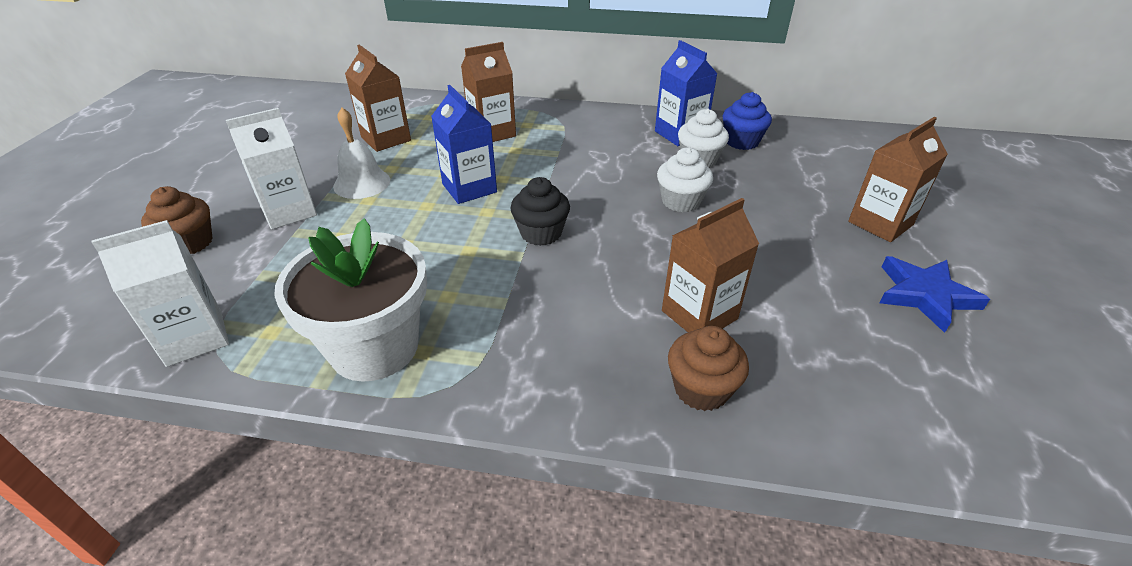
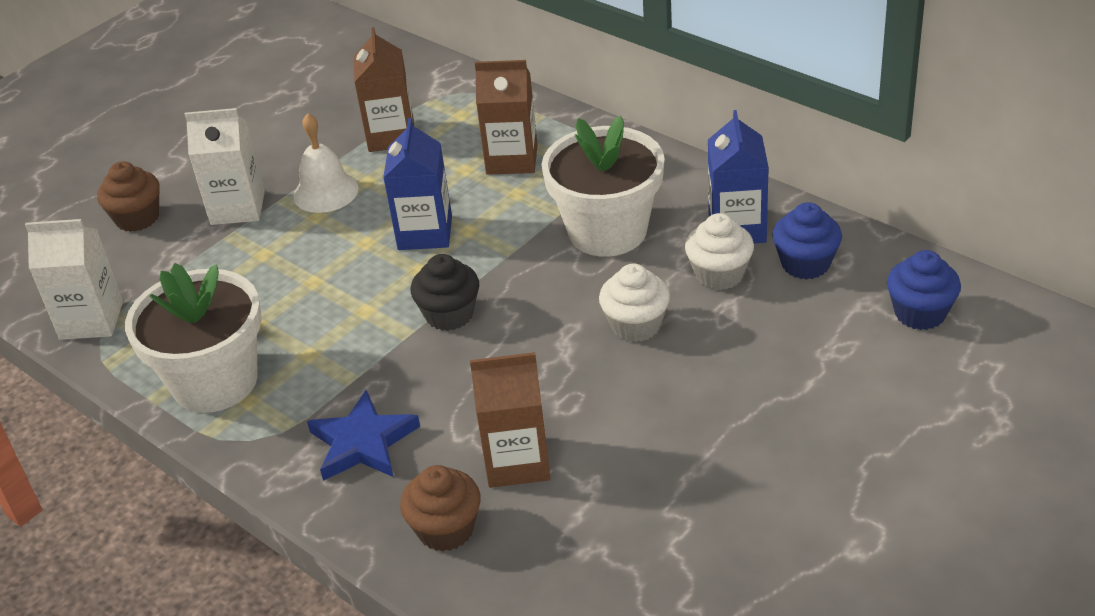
camera: 35 degrees right, 0 degrees up
brown carton [848,117,948,242] -> none
blue star [880,256,990,333] -> blue star moved to [307,390,420,481]
none -> white flower pot [541,116,665,257]
none -> blue cupcake [887,250,961,330]

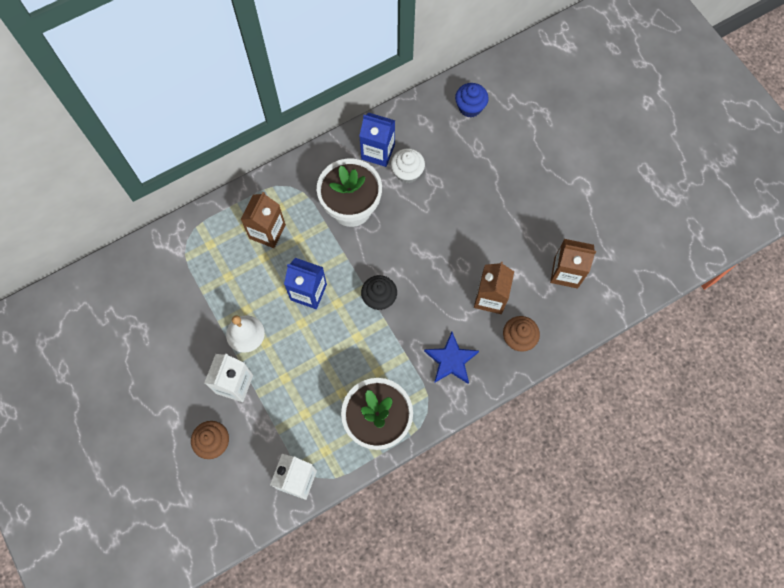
camera: 75 degrees left, 30 degrees up
brown carton [354,27,414,152] -> brown carton moved to [550,239,596,289]
white cupcake [599,263,670,342] -> none
blue cupcake [772,202,842,280] -> none

